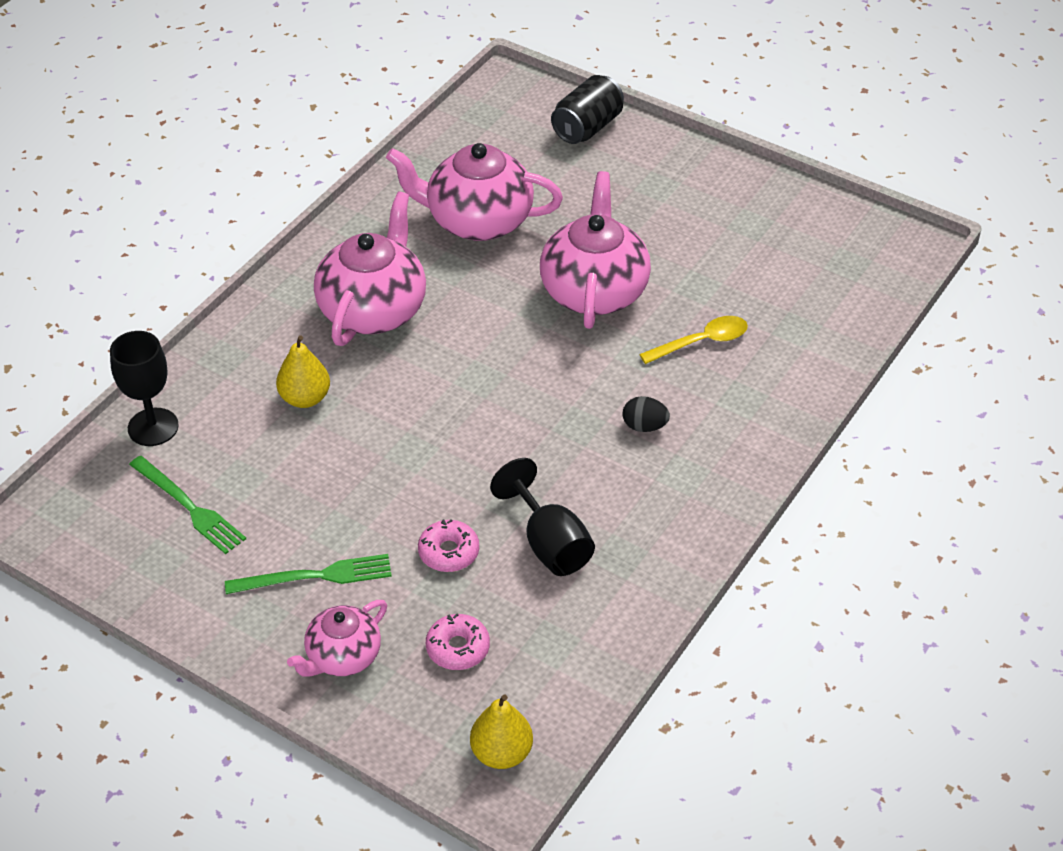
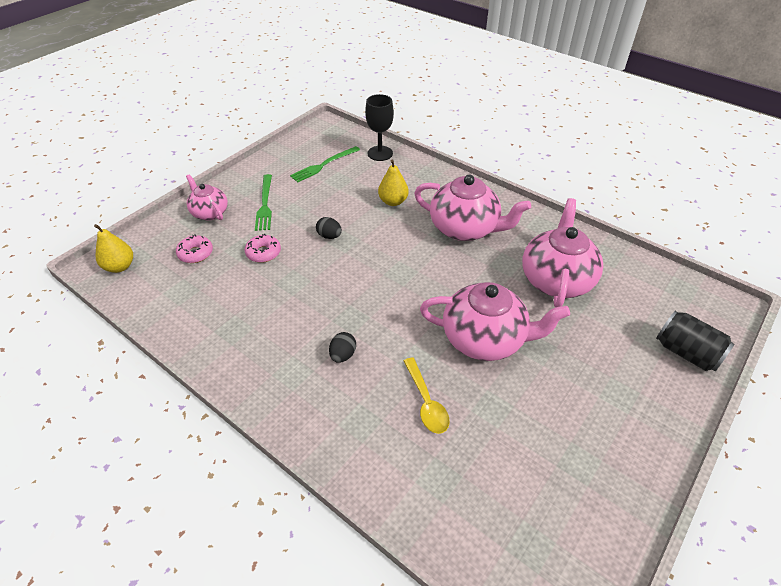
camera: 95 degrees right, 0 degrees up
black goblet [490,458,595,576] -> none
none -> black egg [316,217,342,239]

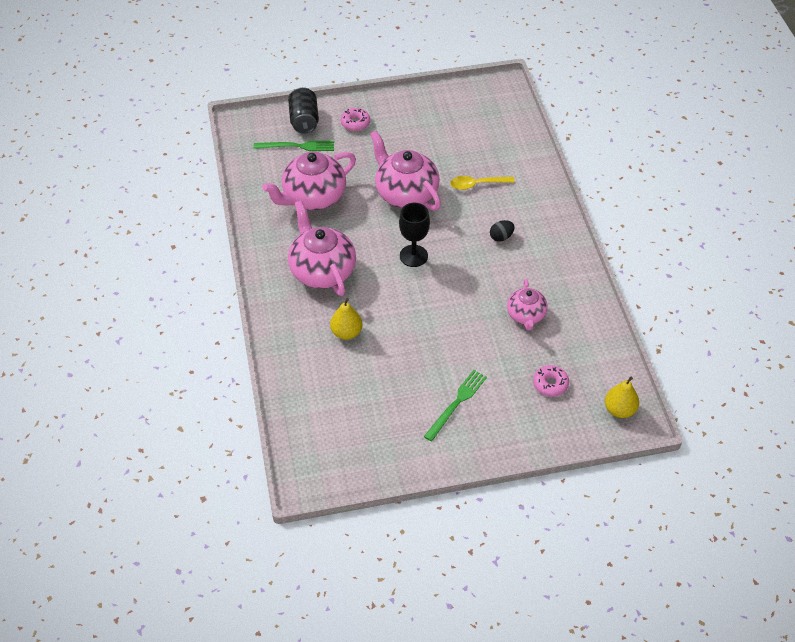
camera: 140 degrees left, 5 degrees up
pink teapot [186,174,228,220] -> pink teapot moved to [507,279,548,331]
pink donut [245,234,281,263] -> pink donut moved to [341,108,370,131]
green fork [290,146,360,182] -> green fork moved to [254,141,334,151]
black egg [316,217,342,239] -> none
black goblet [365,94,394,161] -> black goblet moved to [399,203,430,267]
yellow spoon [404,357,450,434] -> yellow spoon turned 120 degrees counterclockwise [450,176,515,190]

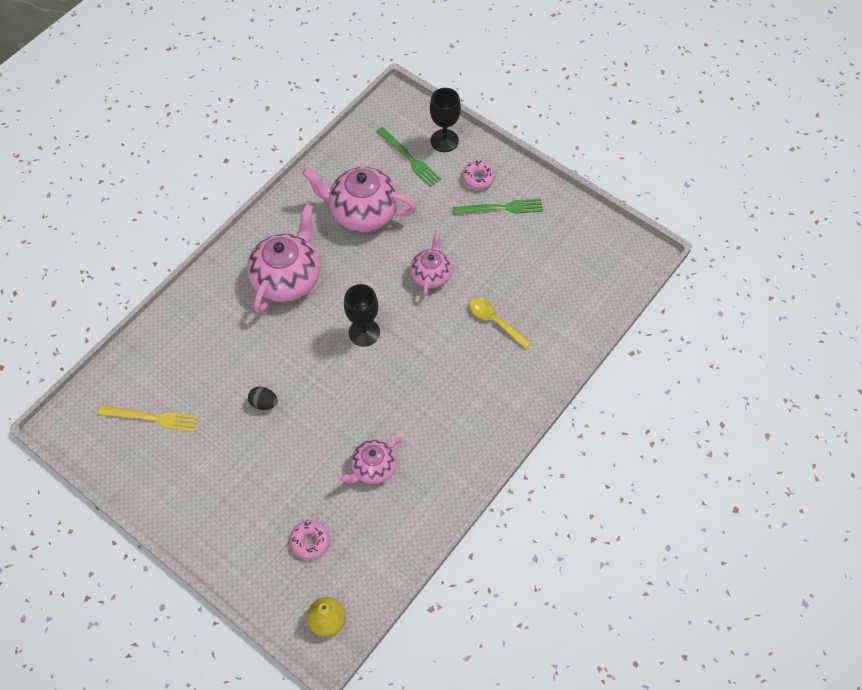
camera: 50 degrees right, 10 degrees up
black can [288,87,319,133] -> black goblet [430,88,461,152]
yellow pear [330,298,363,340] -> none
pink teapot [370,131,441,211] -> pink teapot [410,231,452,296], size x0.58
green fork [424,370,487,442] -> green fork moved to [453,198,543,215]
black egg [490,220,514,242] -> black egg moved to [248,386,278,410]
none -> yellow fork [98,406,199,432]

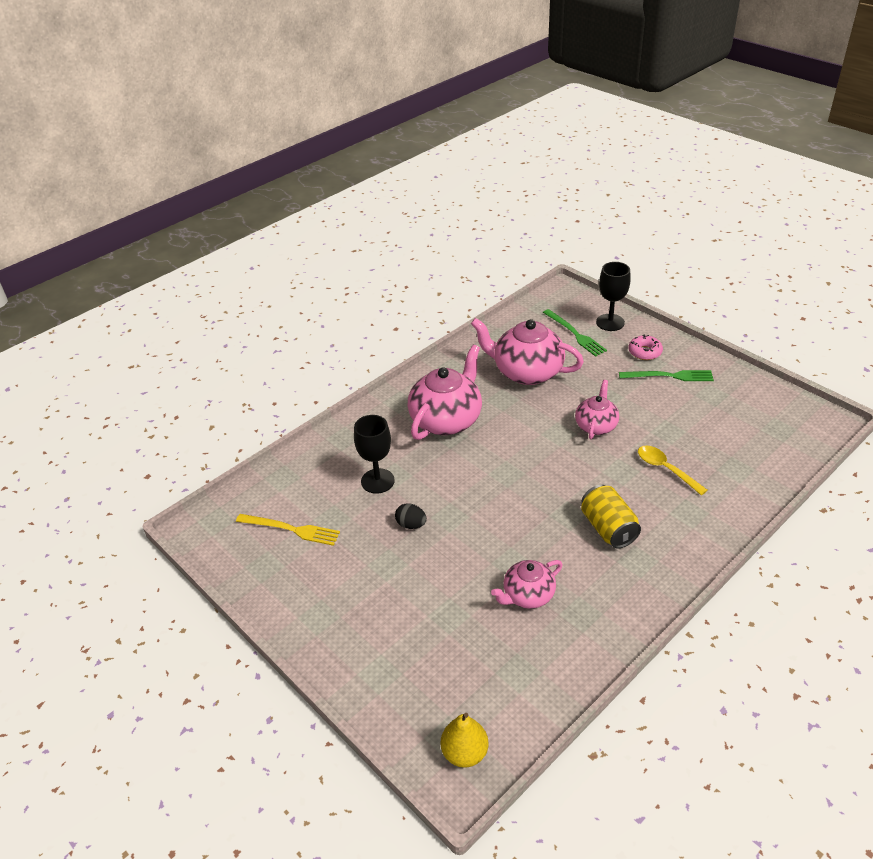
camera: 10 degrees right, 20 degrees down
pink donut [290,520,330,560] -> none
black goblet [344,284,380,347] -> black goblet moved to [354,415,395,494]
none -> yellow can [581,485,641,548]

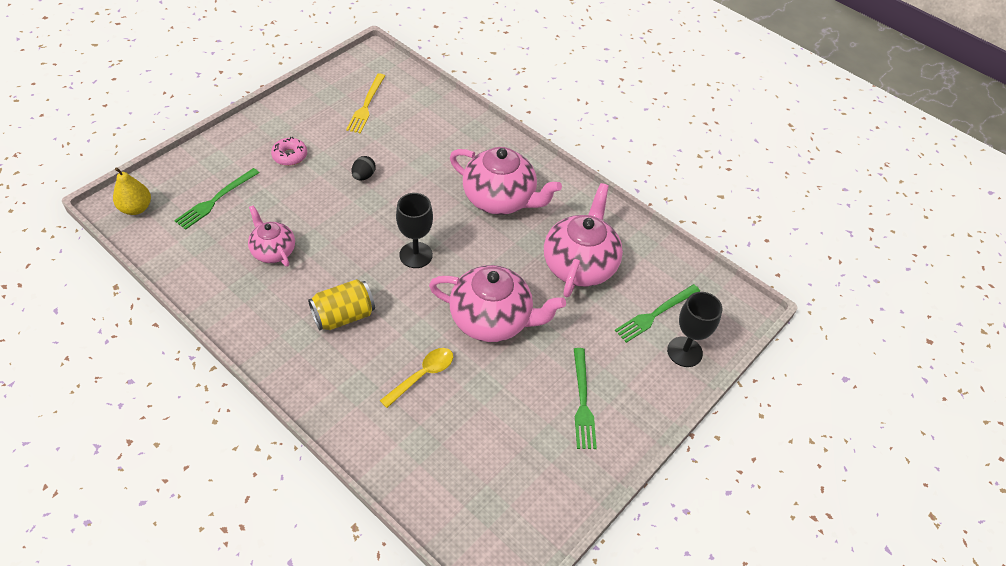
camera: 80 degrees right, 10 degrees up
black goblet [354,415,395,494] -> black goblet moved to [396,193,433,268]
pink teapot [575,380,619,439] -> pink teapot [429,265,566,342], size x1.73
pink donut [628,335,663,360] -> pink donut moved to [271,137,307,166]
none -> green fork [174,168,259,230]

